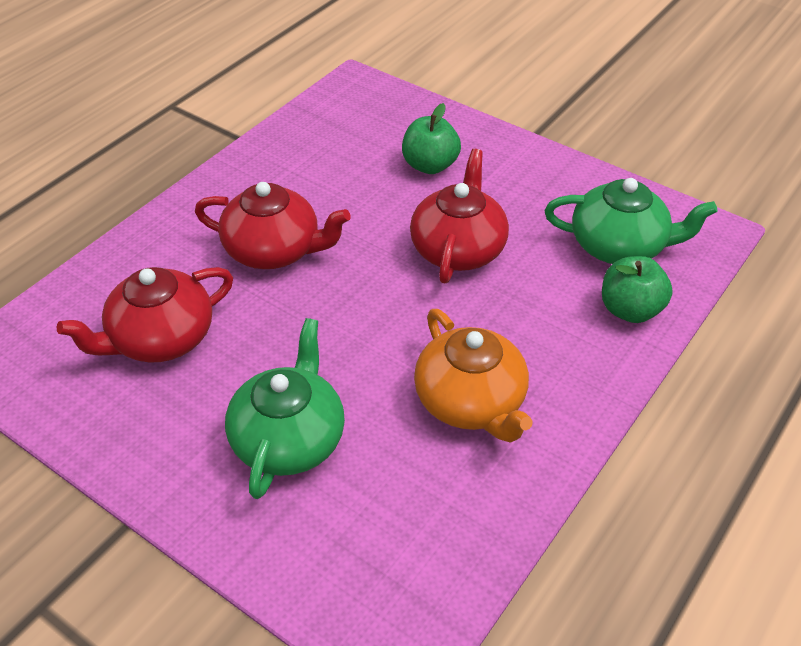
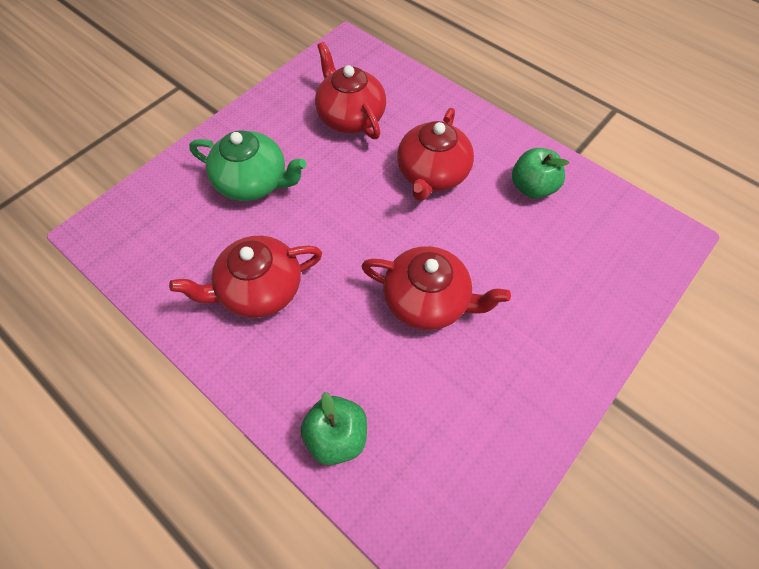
camera: 95 degrees right, 15 degrees up
green apple [402,103,461,174] -> green apple moved to [512,148,569,199]
orange teapot [414,309,532,443] -> red teapot [169,236,322,318]
green teapot [545,178,718,264] -> none

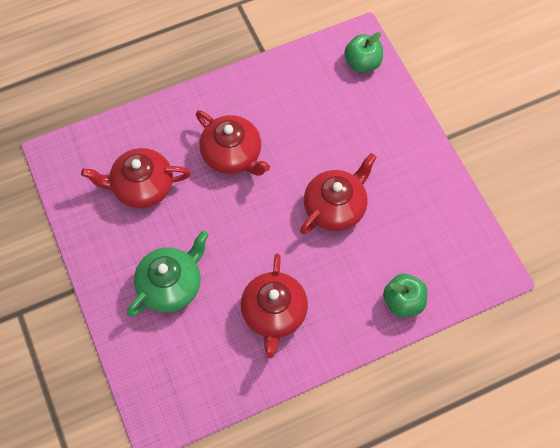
camera: 65 degrees left, 5 degrees up
green apple [512,148,569,199] -> green apple moved to [344,32,383,73]

